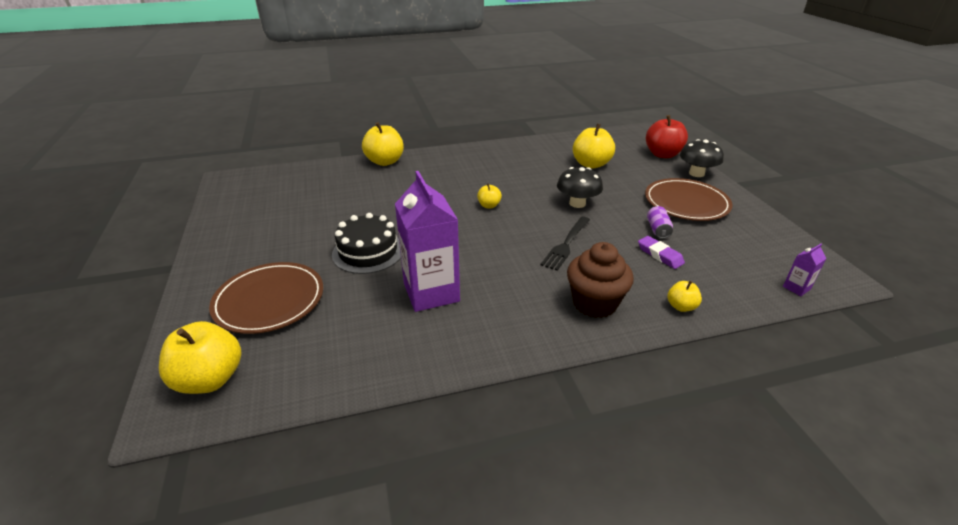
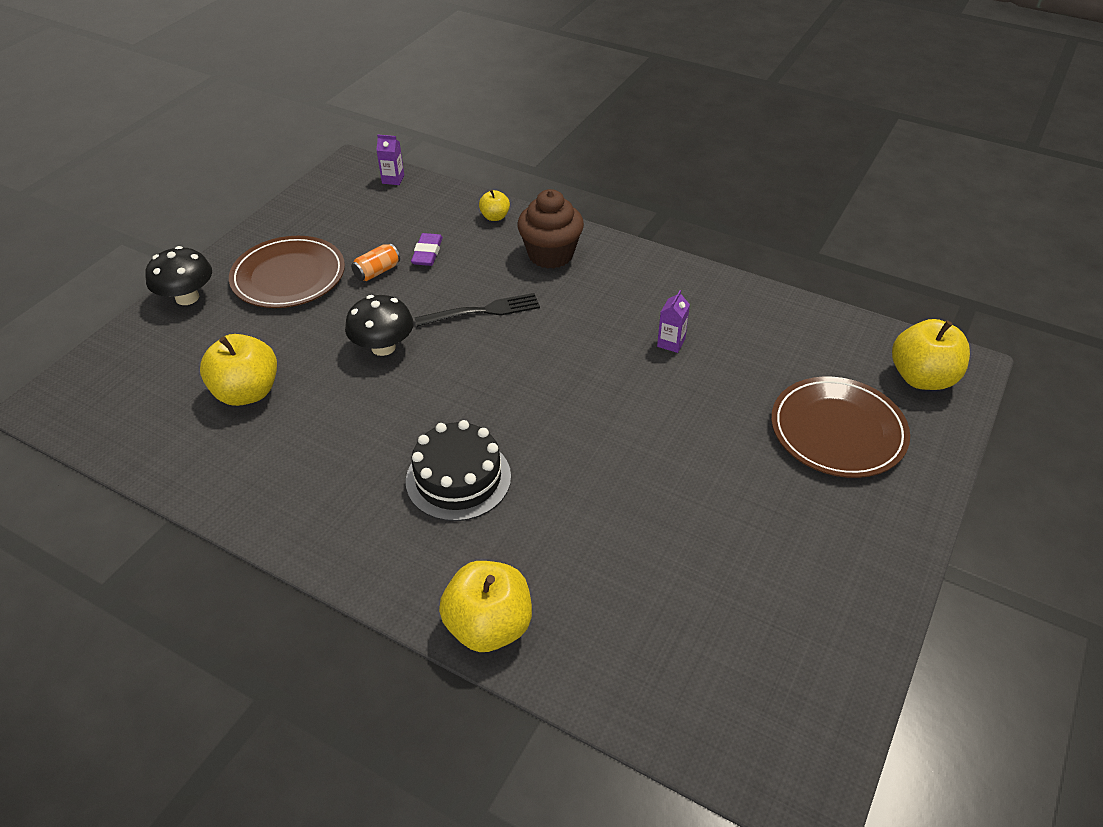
camera: 135 degrees left, 10 degrees up
black cake [332,213,401,274] -> black cake moved to [406,420,511,521]
purple carton [395,171,460,312] -> purple carton [657,290,690,353], size x0.41
yellow apple [477,183,502,208] -> none
red apple [646,115,688,158] -> none
purple can [647,206,673,239] -> orange can [351,244,400,281]

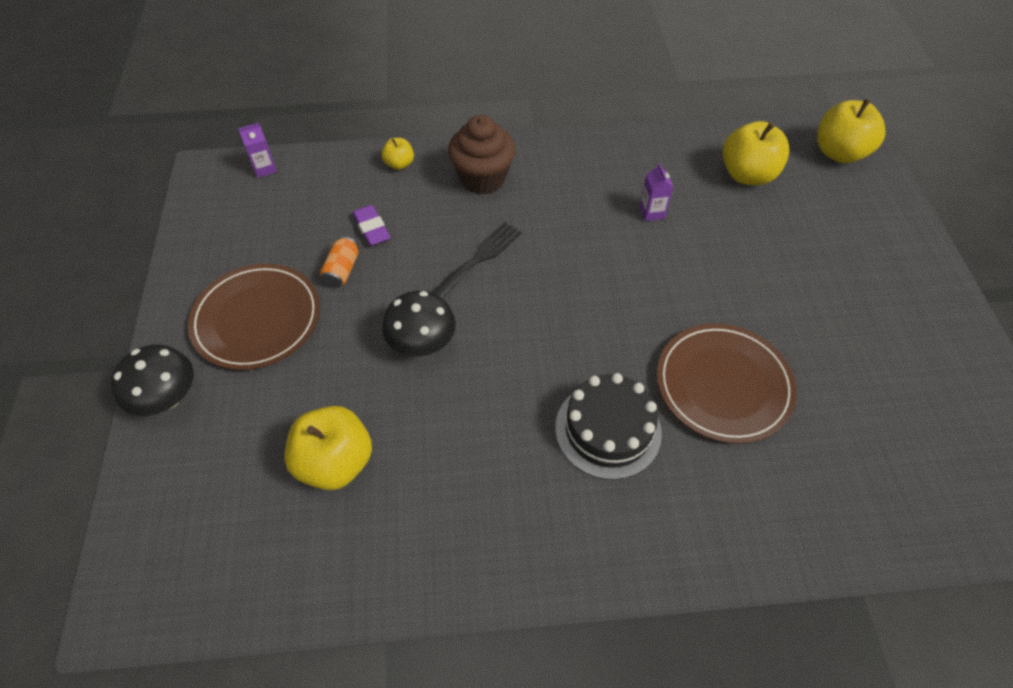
camera: 35 degrees left, 10 degrees up
yellow apple [439,561,532,652] -> yellow apple moved to [722,121,790,185]
brown plate [771,377,910,478] -> brown plate moved to [657,323,797,444]

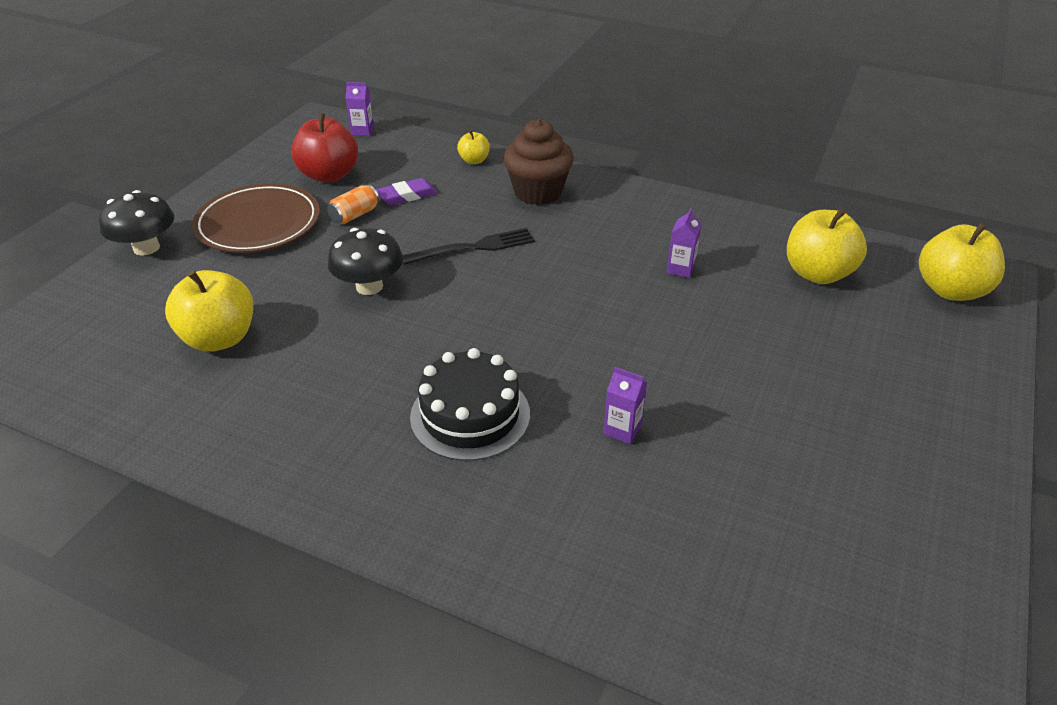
camera: 30 degrees right, 15 degrees down
purple eraser [353,205,390,246] -> purple eraser turned 60 degrees clockwise [376,178,437,205]
brown plate [657,323,797,444] -> purple carton [603,367,647,444]
none -> red apple [291,113,358,183]

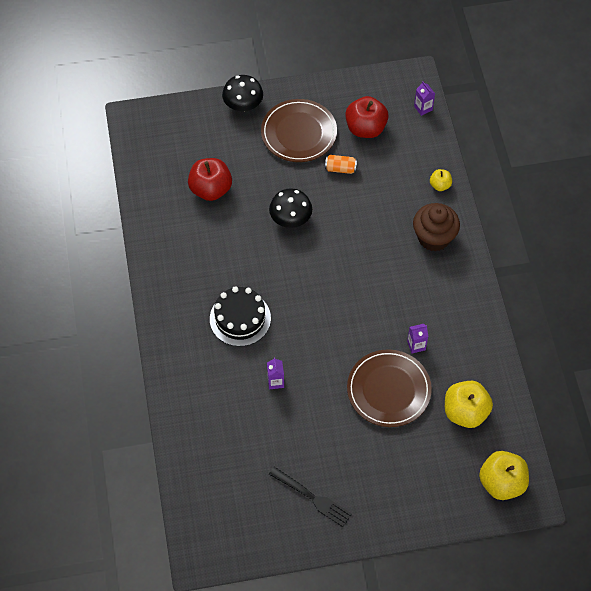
camera: 55 degrees right, 20 degrees up
yellow apple [165,270,253,352] -> red apple [188,158,232,201]
purple eraser [376,178,437,205] -> none
black fork [403,228,535,265] -> black fork moved to [269,467,352,527]
none -> brown plate [347,350,432,427]

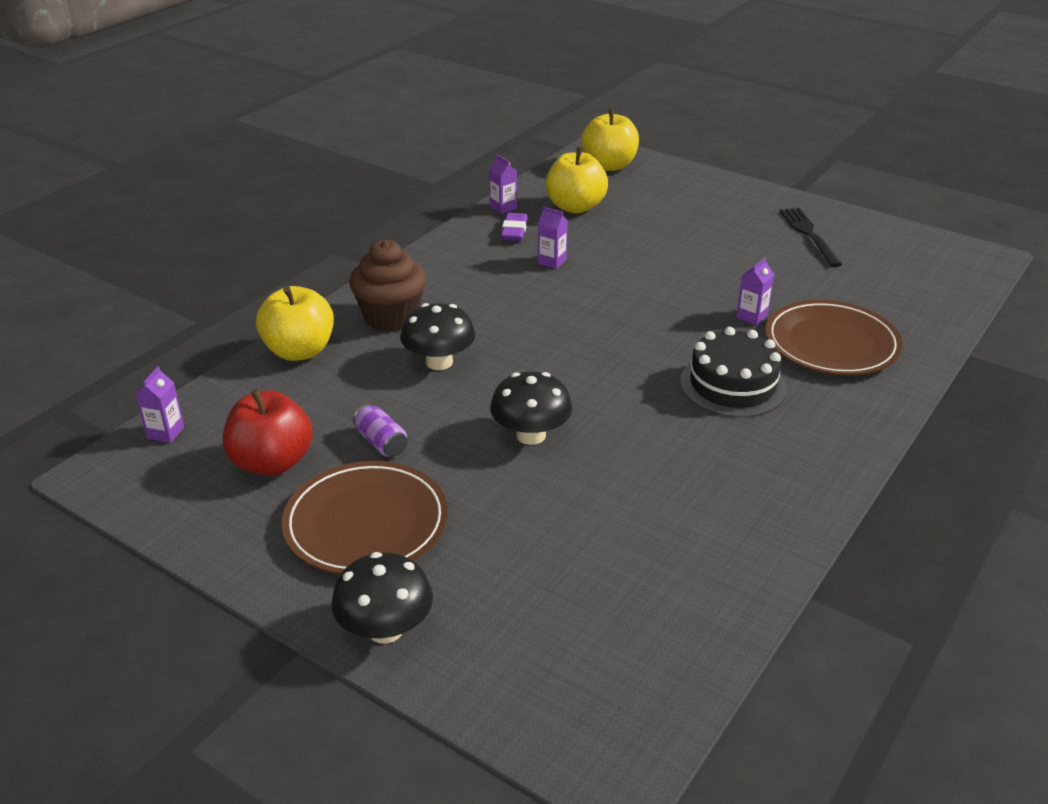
camera: 135 degrees left, 25 degrees down
red apple [188,158,232,201] -> none
orange can [325,155,357,174] -> purple can [353,404,407,457]
brown plate [347,350,432,427] -> brown plate moved to [765,300,903,375]
yellow apple [430,169,452,191] -> yellow apple [256,286,334,361], size x1.93
none -> black mushroom [400,303,475,370]
none -> purple carton [489,155,517,214]
none -> purple eraser [501,213,528,241]

